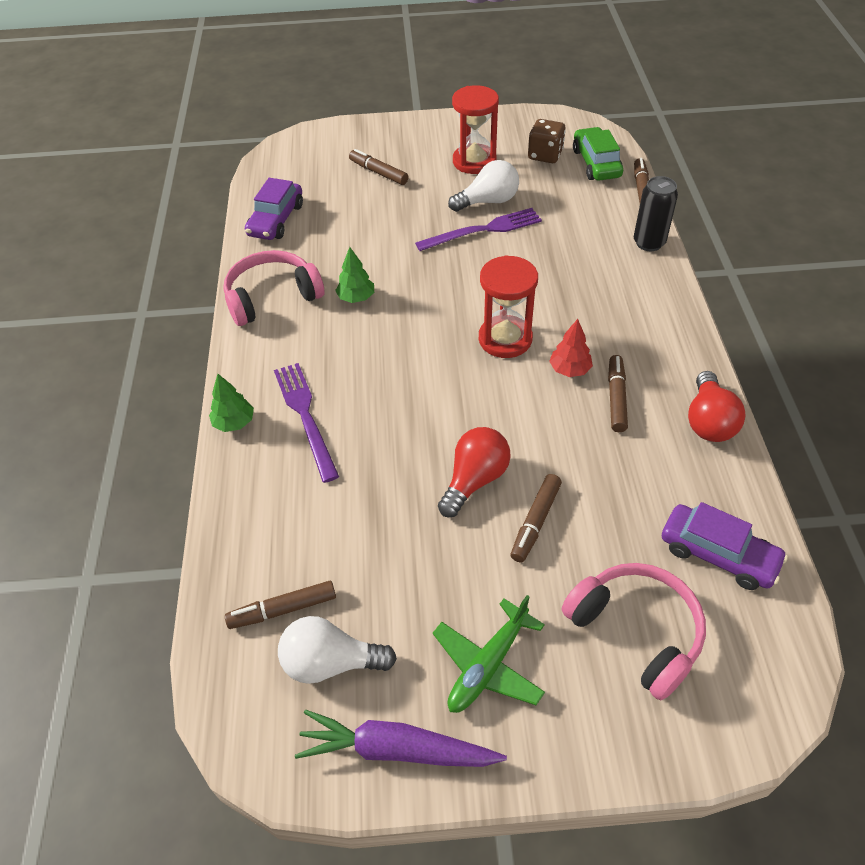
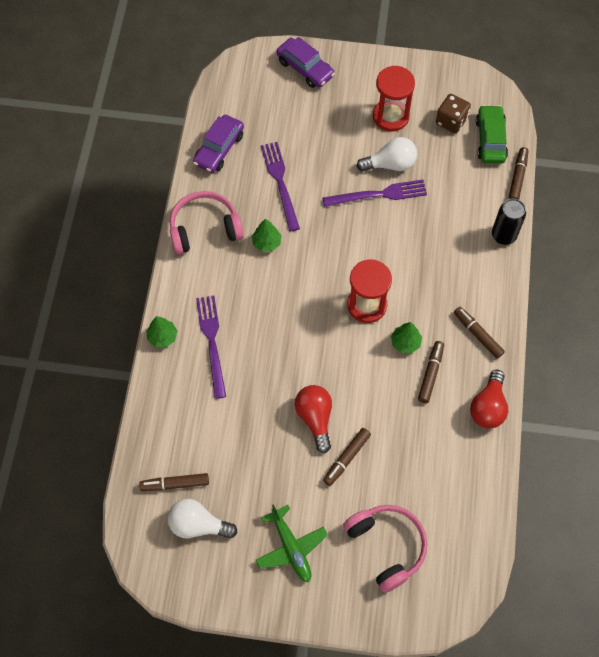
camera: 10 degrees right, 15 degrees up
purple carrot [295,710,507,767] -> none
brown marker [349,149,409,185] -> brown marker moved to [454,307,505,359]
green plane [433,595,545,713] -> green plane turned 75 degrees counterclockwise [256,504,328,582]
red light bulb [438,427,510,517] -> red light bulb turned 60 degrees counterclockwise [295,385,332,453]
red tree [549,319,593,377] -> green tree [391,322,422,353]
purple car [662,502,788,590] -> purple car moved to [276,37,335,88]
none -> purple fork [261,142,300,232]

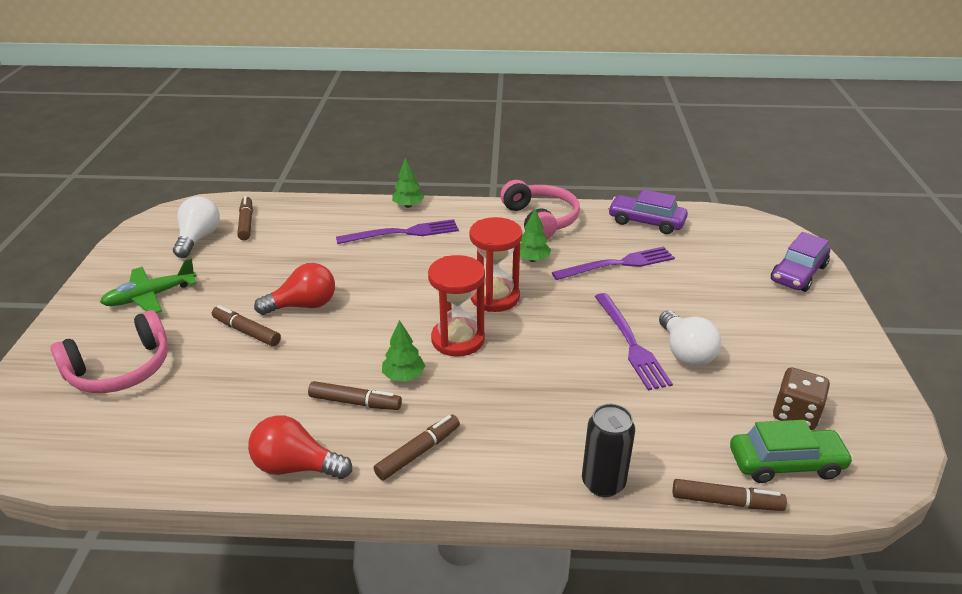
camera: 85 degrees right, 30 degrees down
red hourglass [373,66,415,132] -> red hourglass moved to [469,217,522,312]

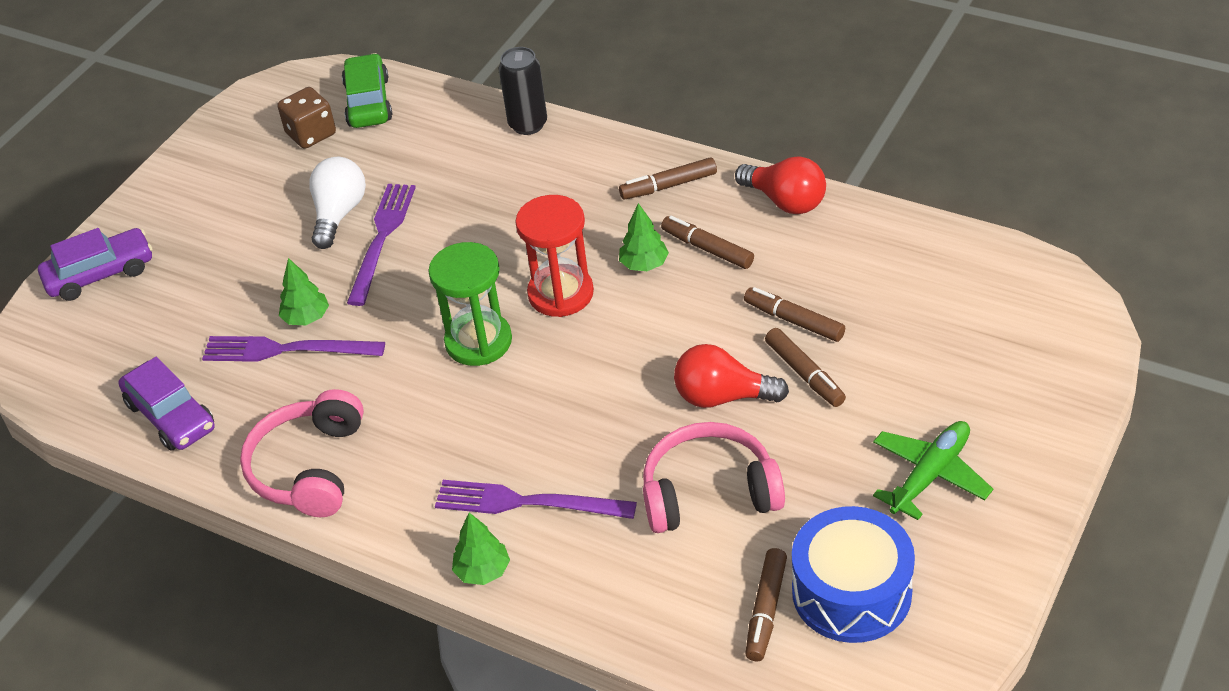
camera: 150 degrees left, 10 degrees up
pink headphones [50,310,168,393] -> pink headphones moved to [643,422,785,533]
green plane [100,258,197,313] -> green plane turned 45 degrees counterclockwise [873,421,993,520]
white light bulb [173,197,220,258] -> blue drum [792,506,915,643]
red hourglass [469,217,522,312] -> green hourglass [429,242,512,366]
green tree [520,209,551,262] -> green tree moved to [279,258,329,325]
brown marker [673,479,787,511] -> brown marker moved to [744,287,845,342]
green car [730,420,854,483] -> green car turned 60 degrees clockwise [342,53,392,128]

